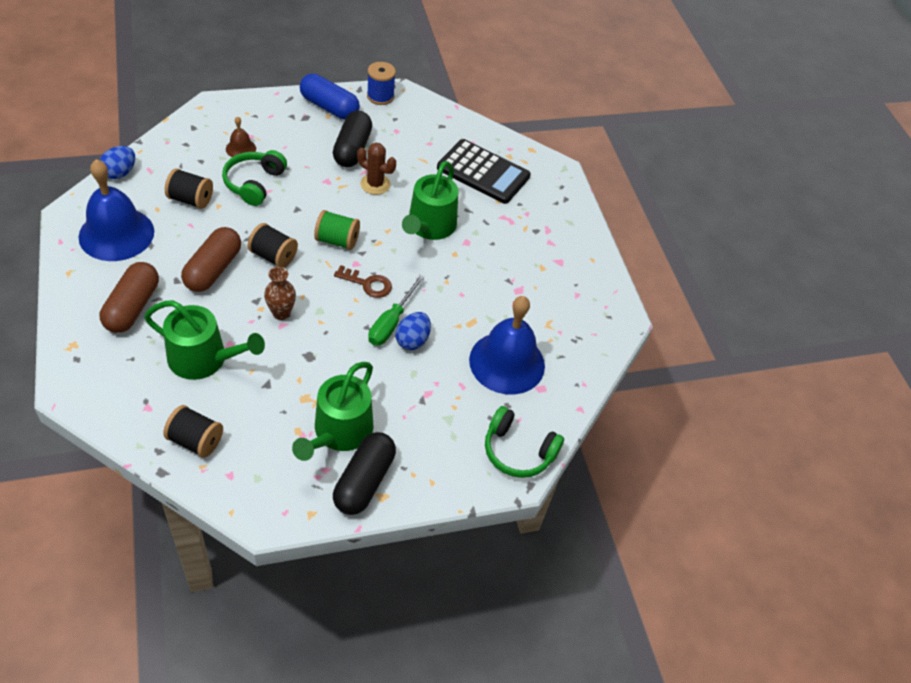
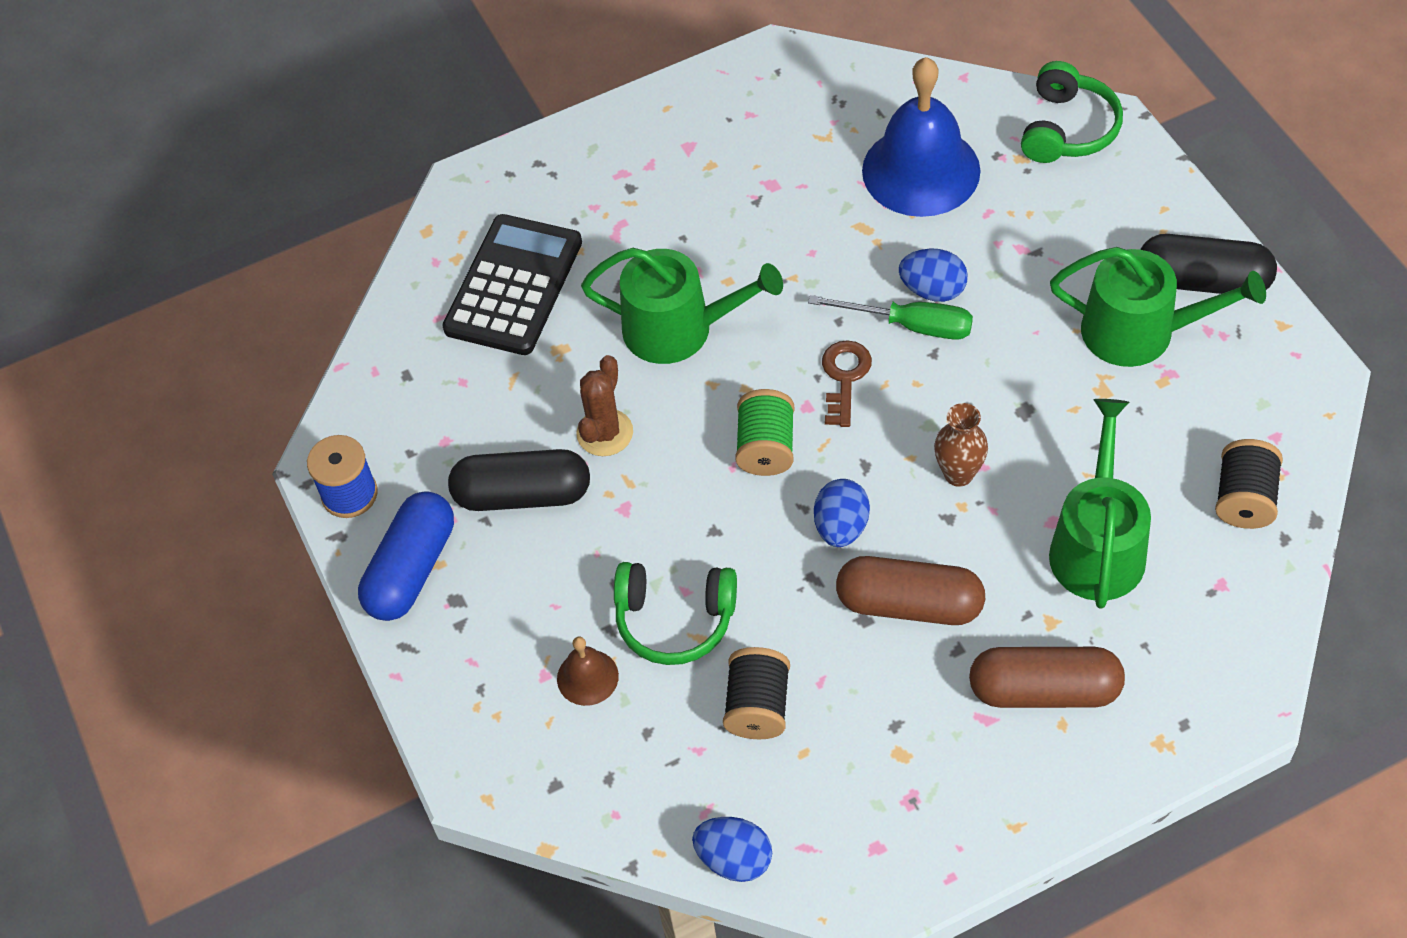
camera: 90 degrees left, 5 degrees up
blue bell [78,159,154,261] -> none
black spool [248,223,298,268] -> blue egg [814,479,870,547]

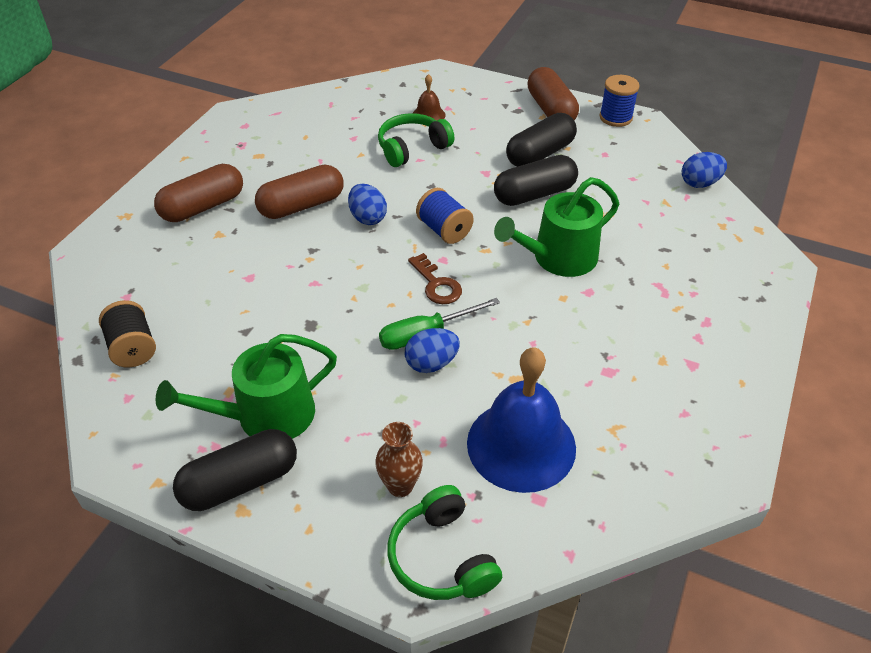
camera: 135 degrees right, 10 degrees down
blue capsule [358,491,454,621] -> brown capsule [527,67,579,120]
black calculator [442,214,582,355] -> none
brown cactus [576,355,633,456] -> black capsule [494,155,578,206]
blue egg [692,817,772,882] -> blue egg moved to [682,152,727,188]
black spool [723,647,790,739] -> none
green spool [735,389,794,476] -> blue spool [416,188,474,244]
brown vase [934,403,988,487] -> brown vase moved to [375,422,423,497]
green watering can [1049,399,1151,609] -> none

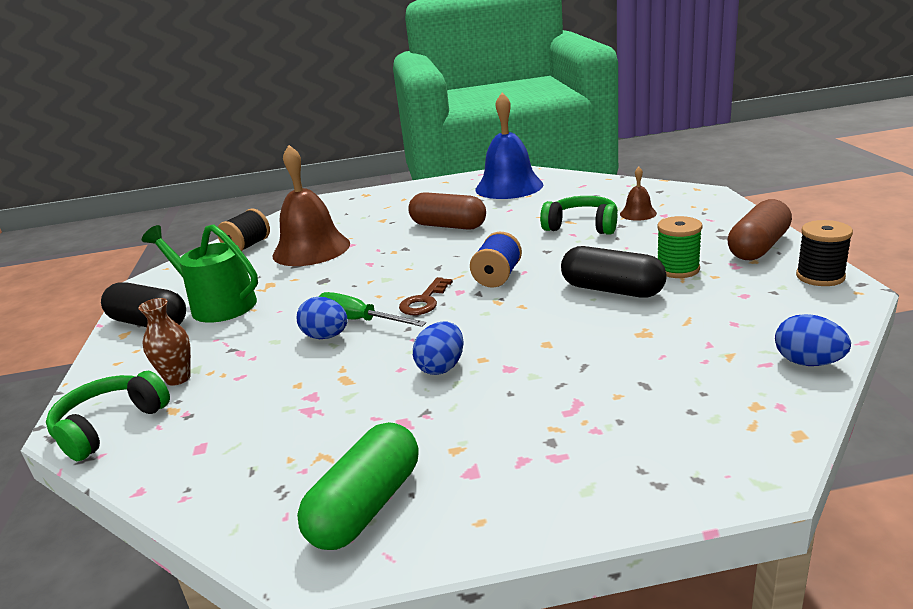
camera: 60 degrees right, 20 degrees down
brown capsule [154,164,243,222] -> none
blue egg [348,184,387,225] -> blue egg moved to [413,322,464,375]
blue bell [467,347,576,493] -> blue bell moved to [475,93,543,199]
green watering can [494,177,619,277] -> none
black capsule [506,113,577,167] -> green spool [657,216,703,278]
blue spool [599,75,640,127] -> black spool [796,220,853,286]
none -> brown bell [272,145,350,266]
none -> green capsule [297,422,419,550]

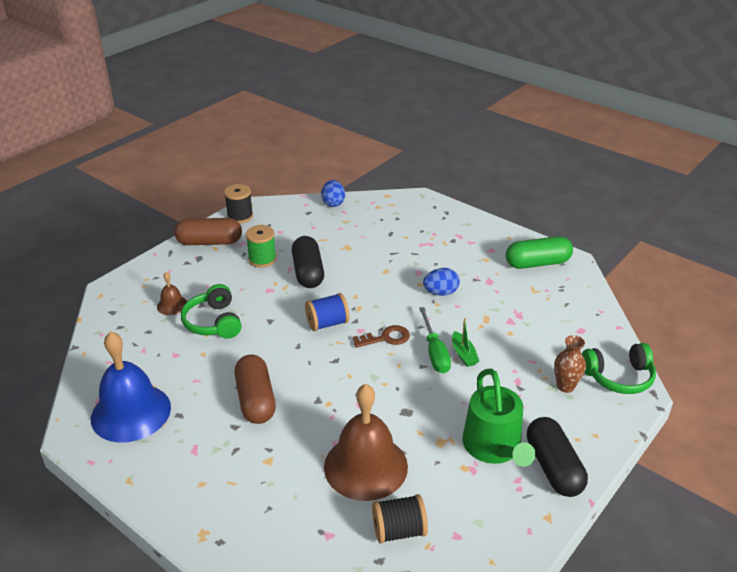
camera: 135 degrees left, 10 degrees up
blue egg [296,297,348,339] -> green boat [452,318,479,367]

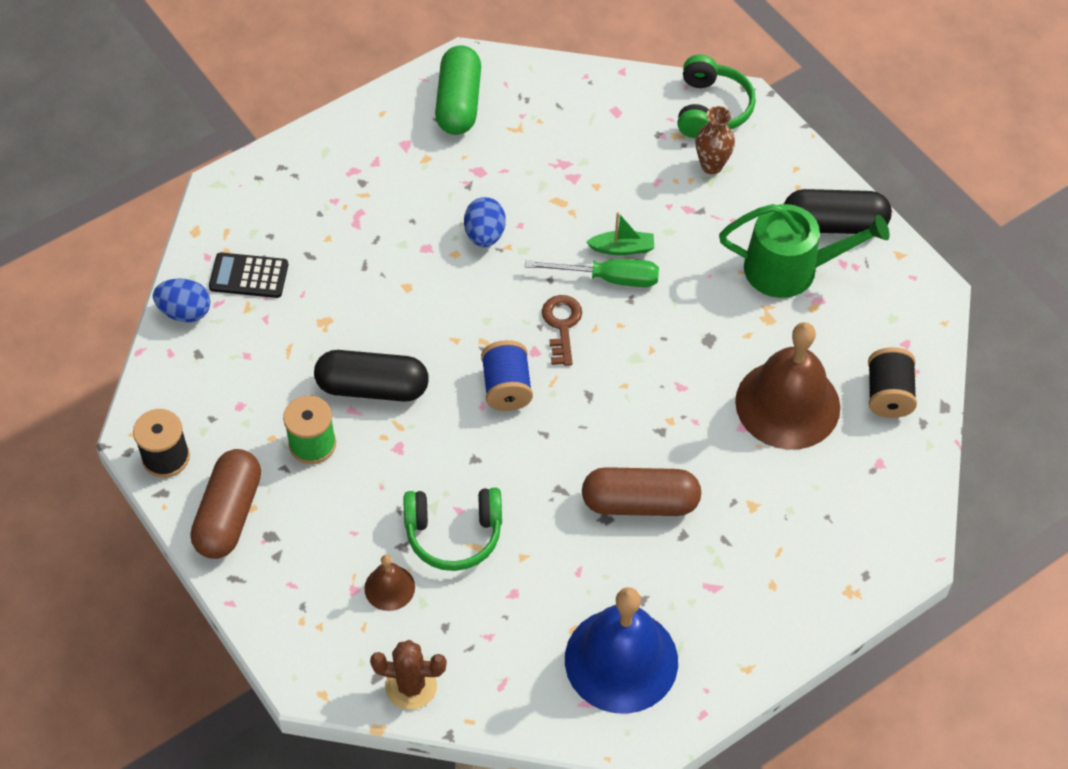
camera: 75 degrees left, 20 degrees up
none -> black calculator [209,253,288,298]
none -> brown cactus [370,640,447,710]

